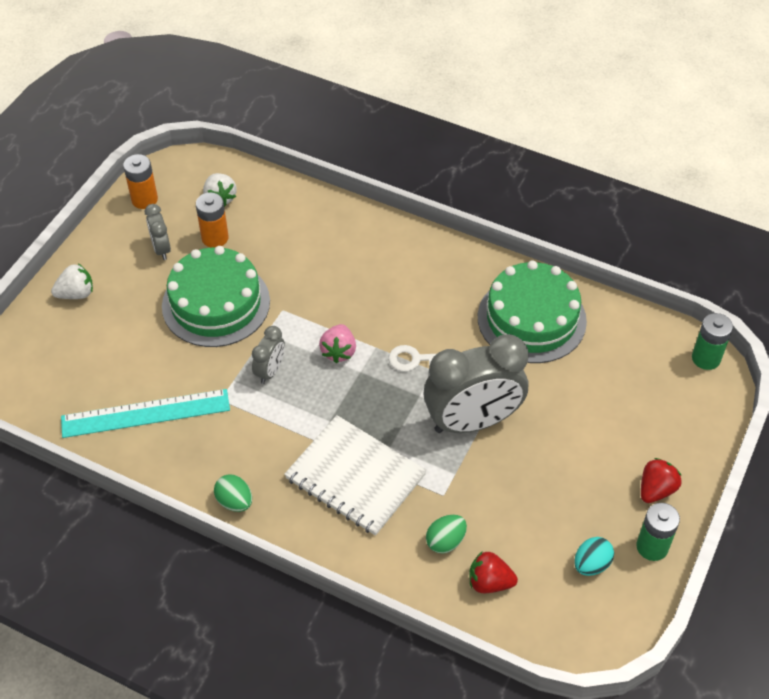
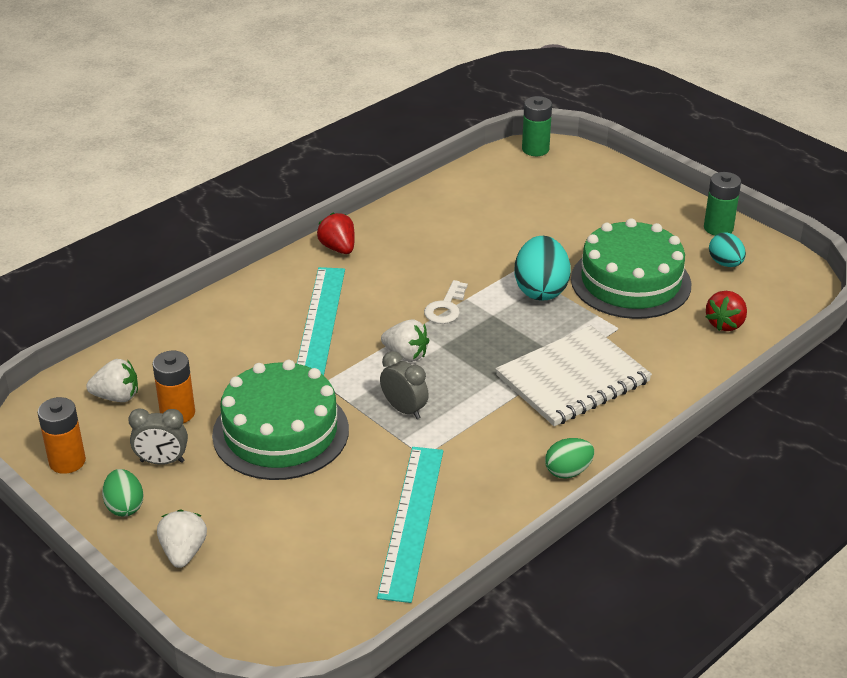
camera: 70 degrees left, 15 degrees down
pink strawberry [319,324,356,363] -> white strawberry [381,319,429,362]
grey clock [424,334,528,433] -> turquoise egg [515,236,571,301]
green egg [426,515,467,554] -> green egg moved to [102,469,143,517]
green cake [478,260,587,363] -> green cake moved to [571,218,691,319]
red strawberry [641,458,681,503] -> red strawberry moved to [317,213,355,254]
none -> turquoise ruler [297,267,345,375]

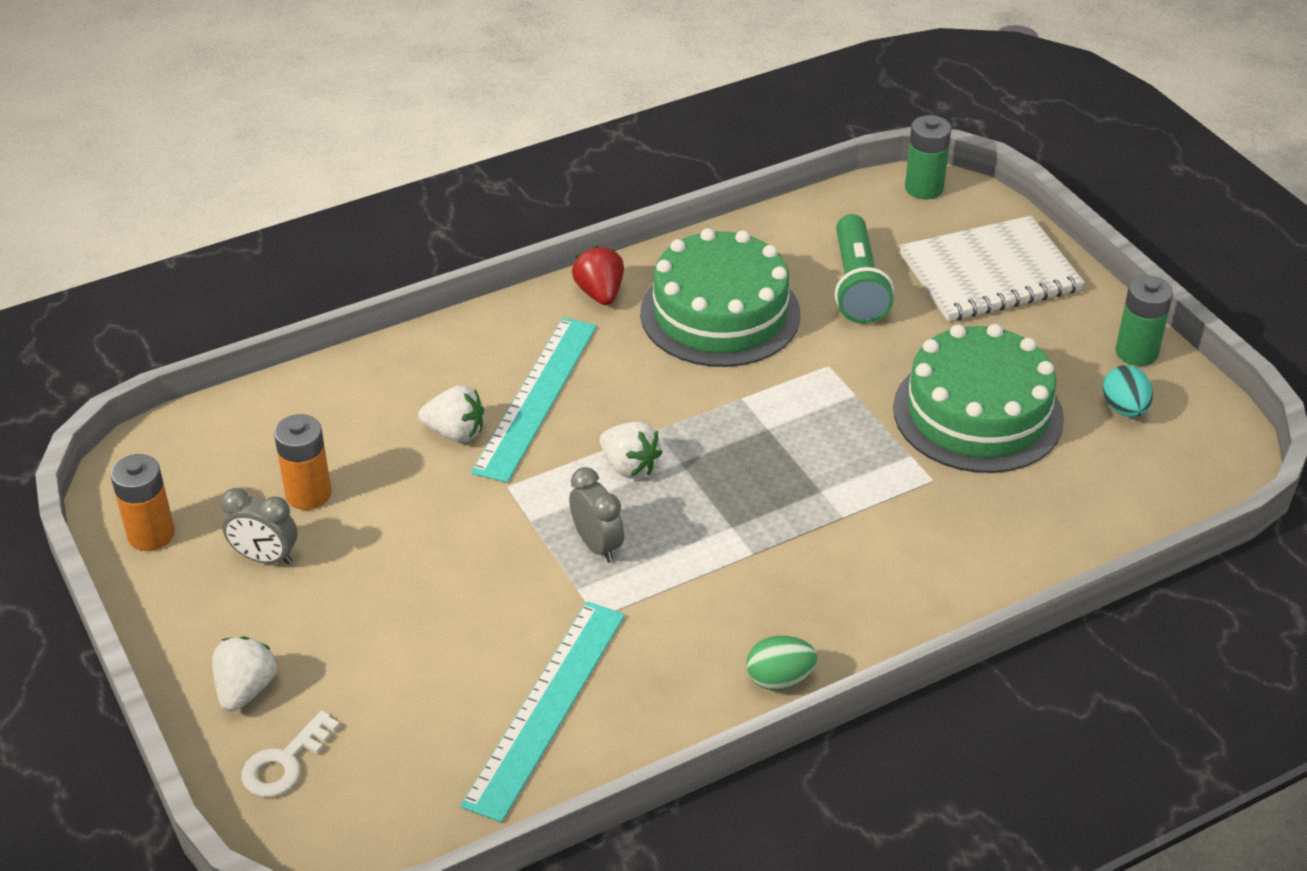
camera: 15 degrees right, 5 degrees up
white strawberry [86,359,138,402] -> white strawberry moved to [419,385,484,442]
green egg [102,469,143,517] -> none
green cake [212,360,349,480] -> green cake moved to [640,228,800,367]
white key [424,280,468,324] -> white key moved to [241,710,340,797]
white notebook [496,325,652,426] -> white notebook moved to [900,216,1085,321]
turquoise egg [515,236,571,301] -> none
red strawberry [706,291,747,331] -> none
none -> green flashlight [835,214,894,324]

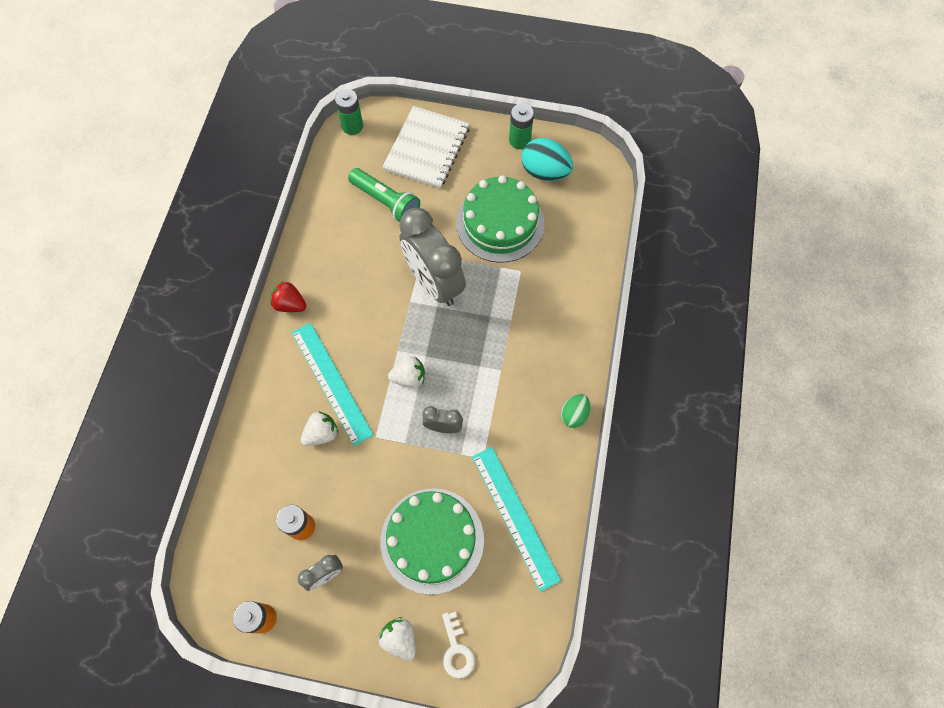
camera: 50 degrees left, 25 degrees up
green cake [640,228,800,367] -> green cake moved to [381,488,484,595]
turquoise egg [1103,365,1153,418] -> turquoise egg [522,138,573,181], size x1.68
none -> grey clock [399,208,466,306]

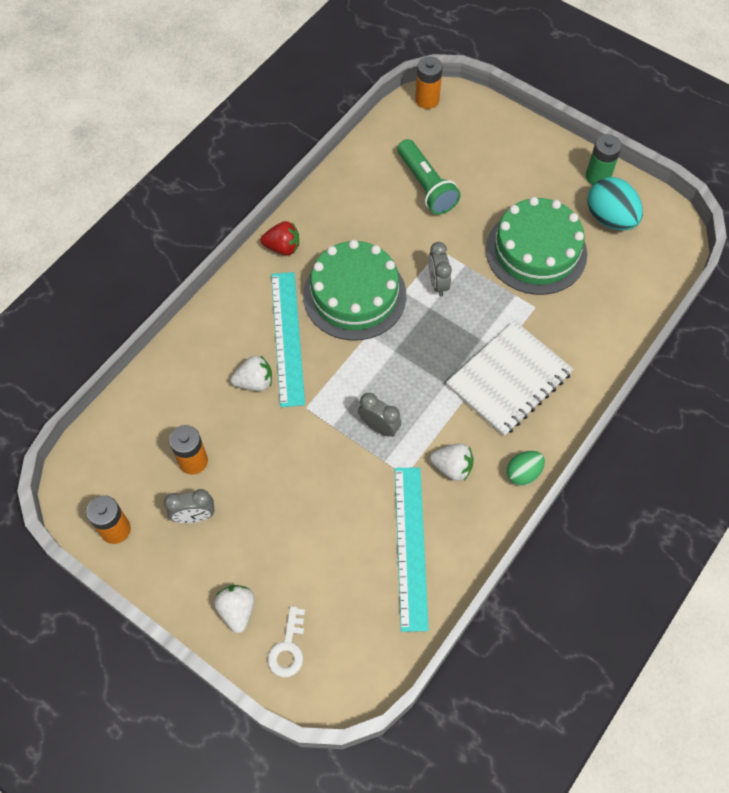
camera: 25 degrees right, 5 degrees down
red strawberry [270,281,307,312] -> red strawberry turned 135 degrees clockwise [261,221,299,255]
green battery [335,89,363,135] -> orange battery [415,56,443,109]
green cake [381,488,484,595] -> green cake moved to [303,240,407,340]
white notebook [382,106,470,189] -> white notebook moved to [446,321,574,436]
white strawberry [388,356,425,388] -> white strawberry moved to [430,443,474,481]
grey clock [399,208,466,306] -> grey clock [428,242,452,296], size x0.46

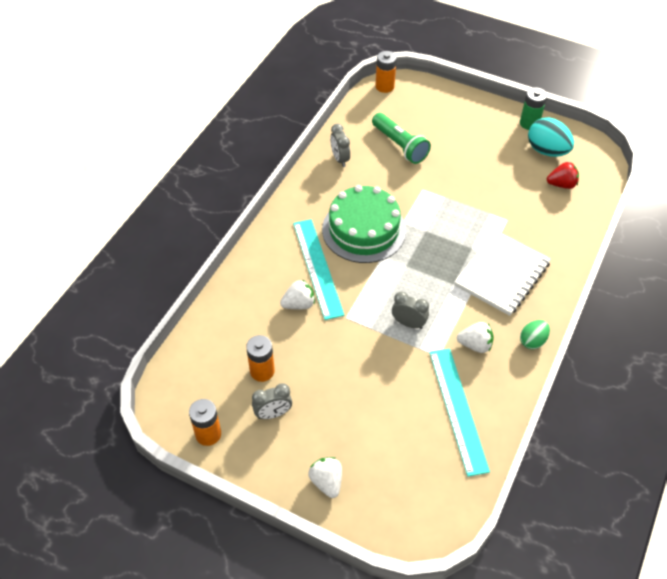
camera: 10 degrees left, 10 degrees down
red strawberry [261,221,299,255] -> red strawberry moved to [547,162,579,189]
white key [267,606,305,677] -> none
grey clock [428,242,452,296] -> grey clock moved to [330,124,350,167]
green cake [486,197,587,295] -> none

